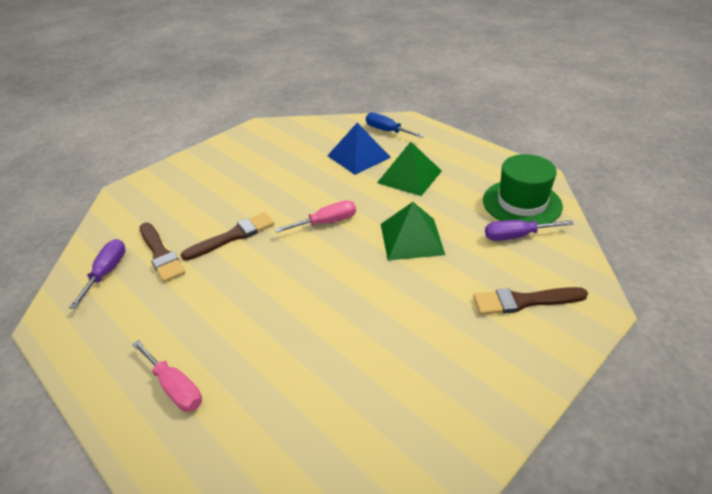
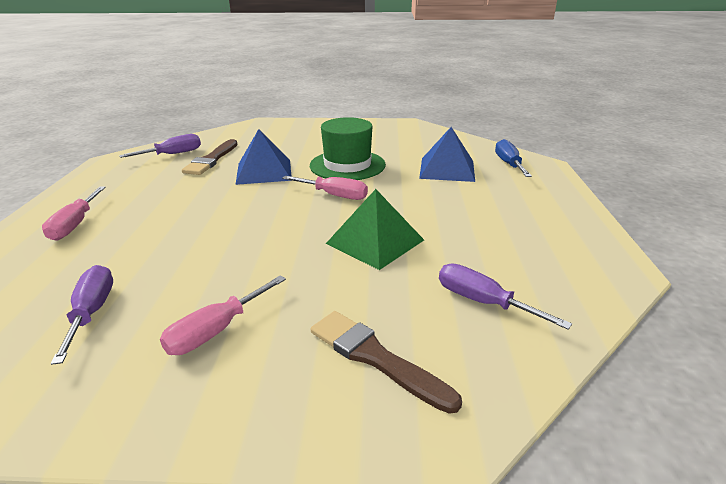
camera: 45 degrees right, 10 degrees down
brown brush [181,212,274,261] -> blue pyramid [235,129,292,185]
green pyramid [377,142,442,196] -> none
green hat [483,154,563,225] -> green hat moved to [310,117,386,180]
none -> purple screwdriver [51,265,113,365]
none -> pink screwdriver [160,275,286,355]

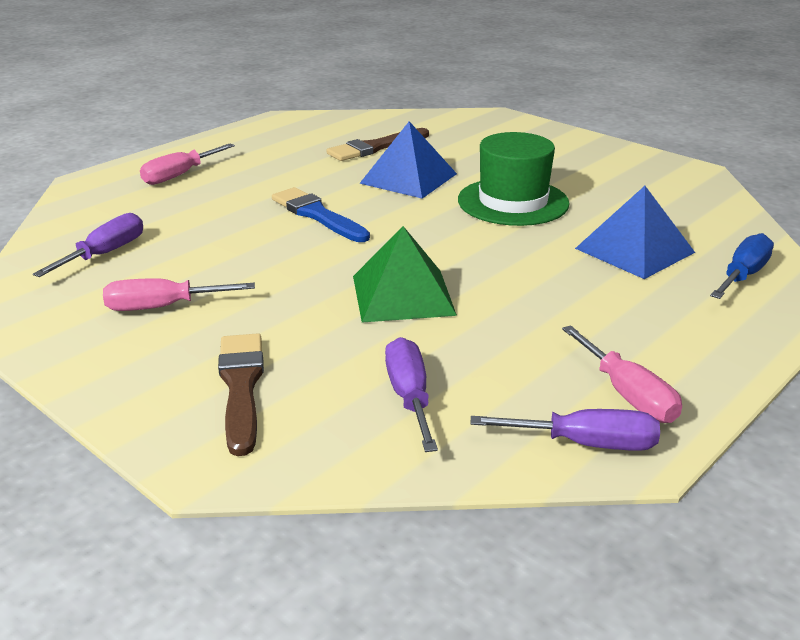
camera: 40 degrees right, 0 degrees up
purple screwdriver [119,134,201,158] -> purple screwdriver moved to [470,409,660,451]
pink screwdriver [282,176,368,200] -> pink screwdriver moved to [562,325,682,423]
none -> blue brush [272,187,370,242]

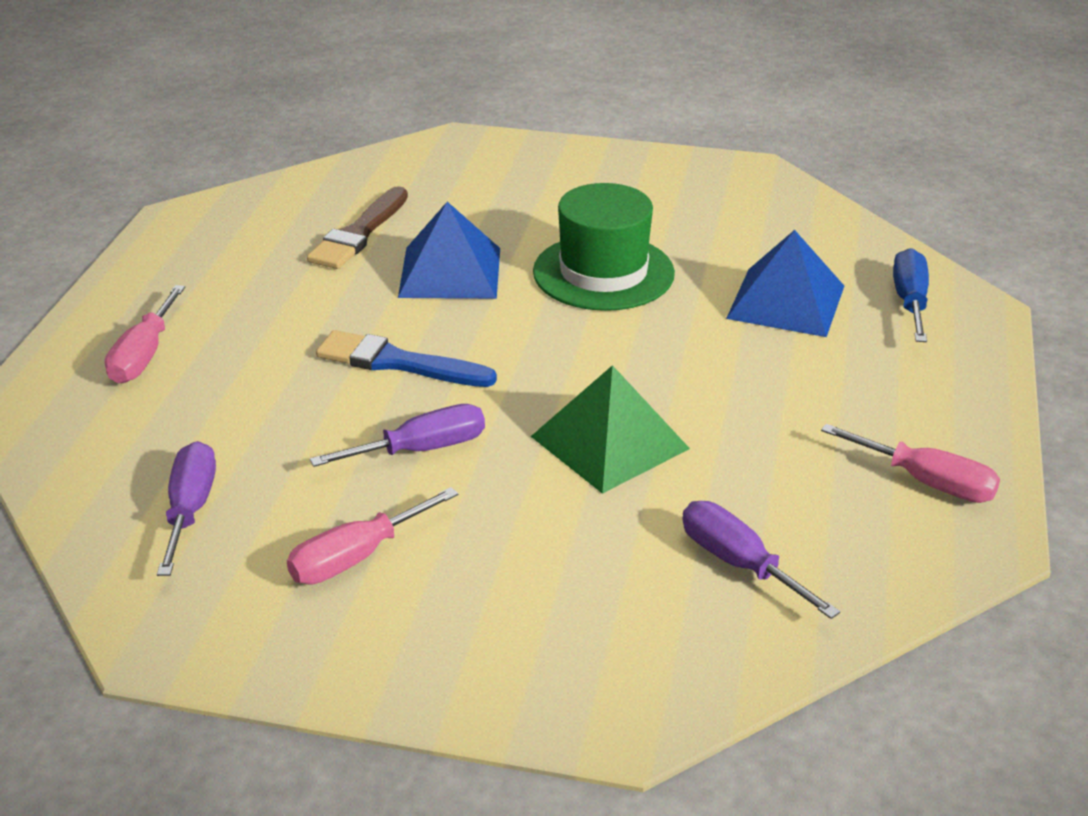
camera: 30 degrees left, 5 degrees up
brown brush [218,333,264,456] -> none
purple screwdriver [470,409,660,451] -> purple screwdriver moved to [310,404,485,467]

